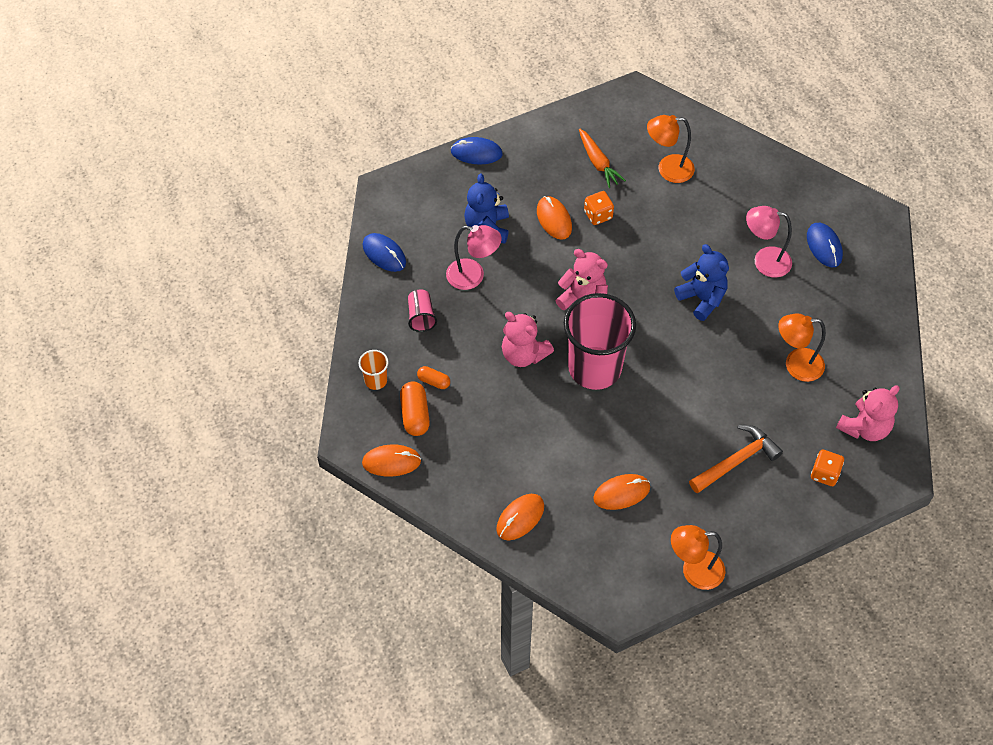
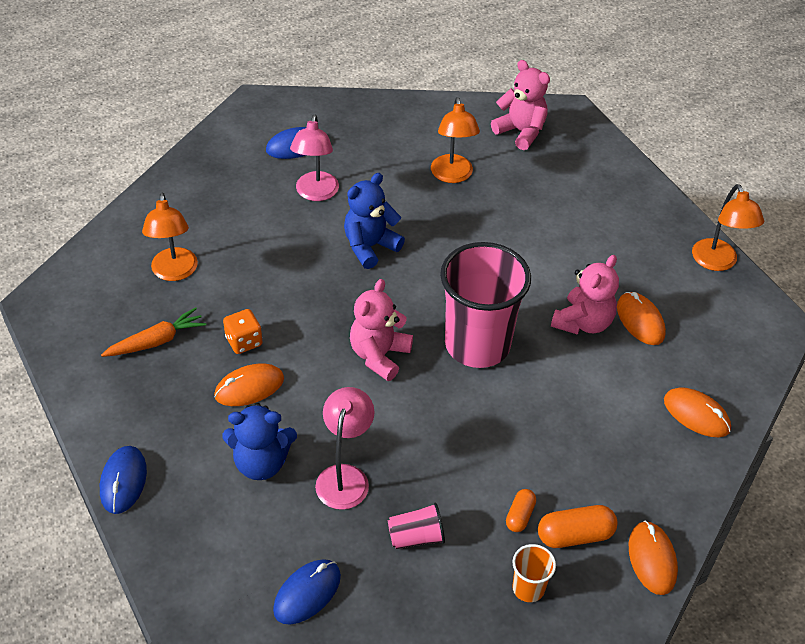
camera: 95 degrees left, 10 degrees down
pink teddy bear [502,312,554,367] -> pink teddy bear moved to [551,255,619,335]
orange hammer [689,425,783,493] -> none
orange dice [811,450,844,486] -> none

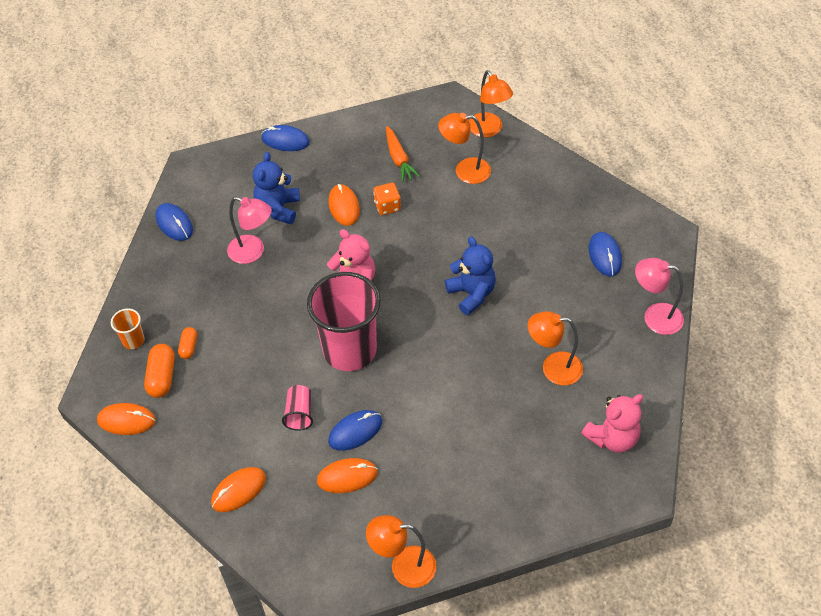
camera: 105 degrees right, 5 degrees up
pink lamp [290,115,339,201] -> pink lamp moved to [635,258,684,335]
pink cup [388,503,445,549] -> pink cup moved to [282,385,313,431]
orange capsule [506,489,536,532] -> orange capsule turned 60 degrees clockwise [178,327,197,359]
pink teddy bear [551,255,619,335] -> blue mouse [328,410,382,451]
none -> orange lamp [469,70,513,138]

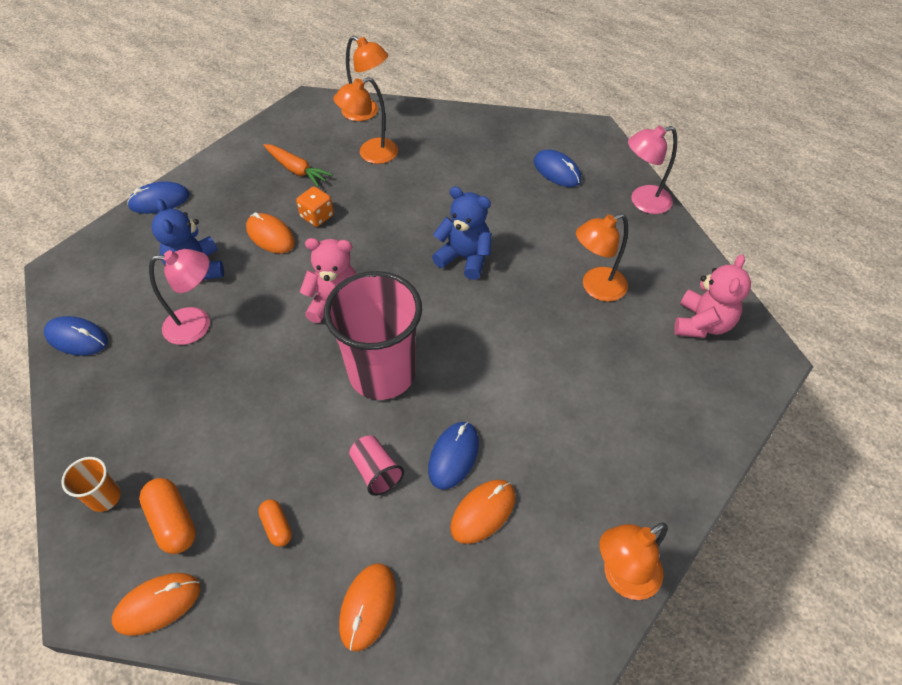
camera: 35 degrees left, 0 degrees up
orange capsule [178,327,197,359] -> orange capsule moved to [258,499,292,547]

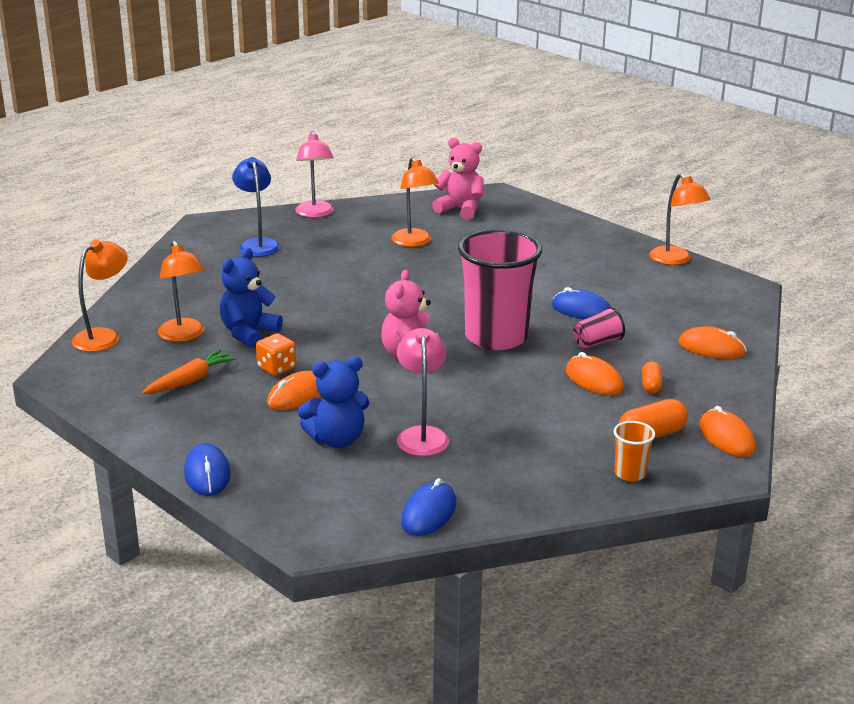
camera: 85 degrees left, 25 degrees down
orange capsule [258,499,292,547] -> orange capsule turned 60 degrees counterclockwise [642,361,662,393]
blue teddy bear [432,187,492,280] -> blue teddy bear moved to [220,248,283,348]
orange mouse [450,480,516,544] -> orange mouse moved to [565,352,624,395]
blue mouse [534,150,582,187] -> blue lamp [232,157,280,257]

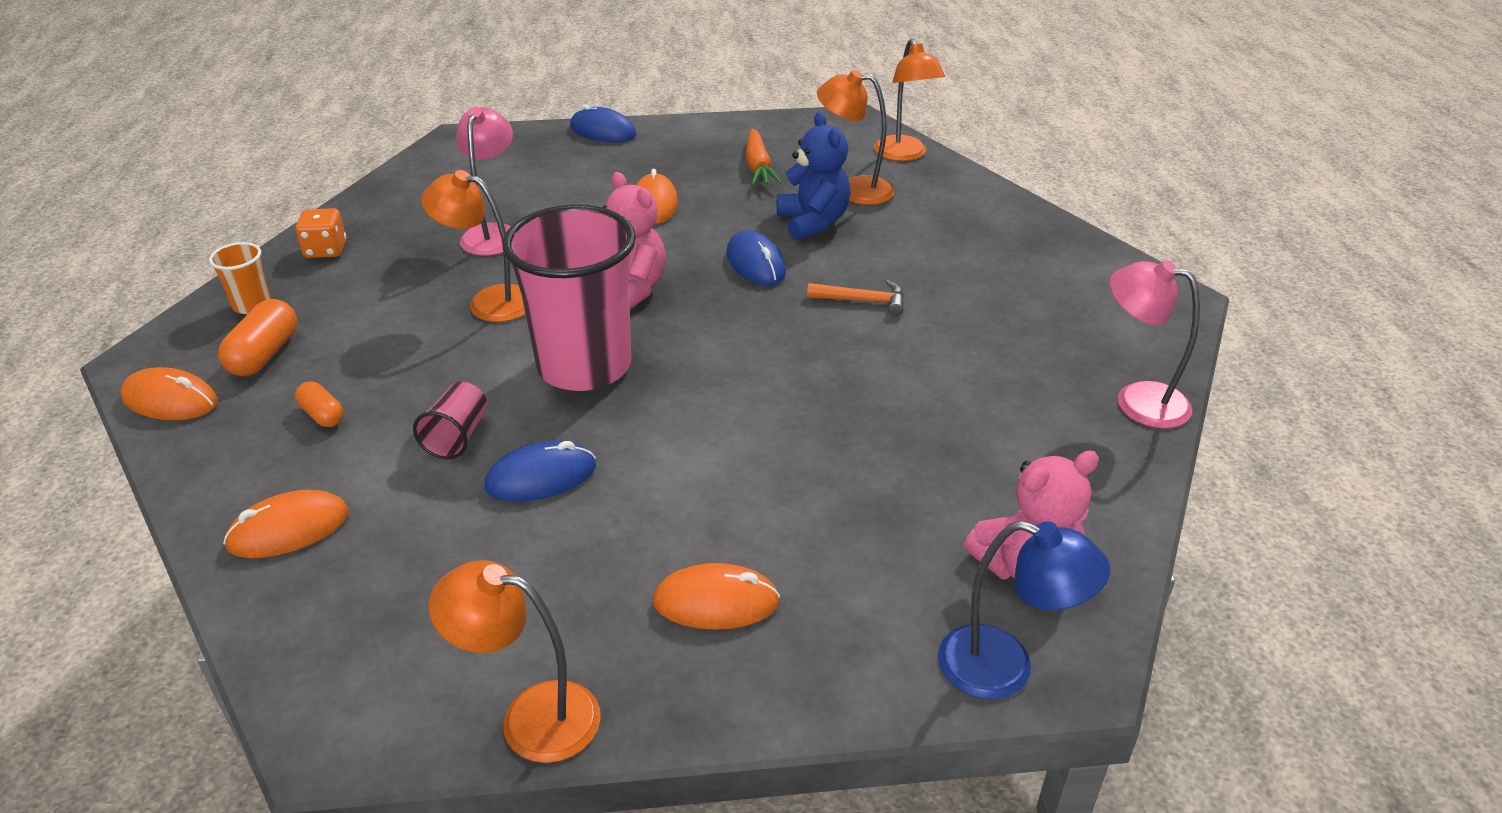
camera: 130 degrees right, 10 degrees up
blue lamp [232,157,280,257] -> blue lamp moved to [938,521,1110,699]
orange dice [256,333,296,376] -> orange dice moved to [295,208,346,258]
blue teddy bear [298,356,369,448] -> none
orange lamp [391,157,439,247] -> orange lamp moved to [421,170,525,322]
pink lamp [397,328,449,456] -> pink lamp turned 120 degrees counterclockwise [456,106,513,256]
blue mouse [401,478,456,536] -> blue mouse moved to [727,230,786,285]
orange mouse [565,352,624,395] -> orange mouse moved to [653,563,780,630]
none -> orange hammer [807,280,904,316]

